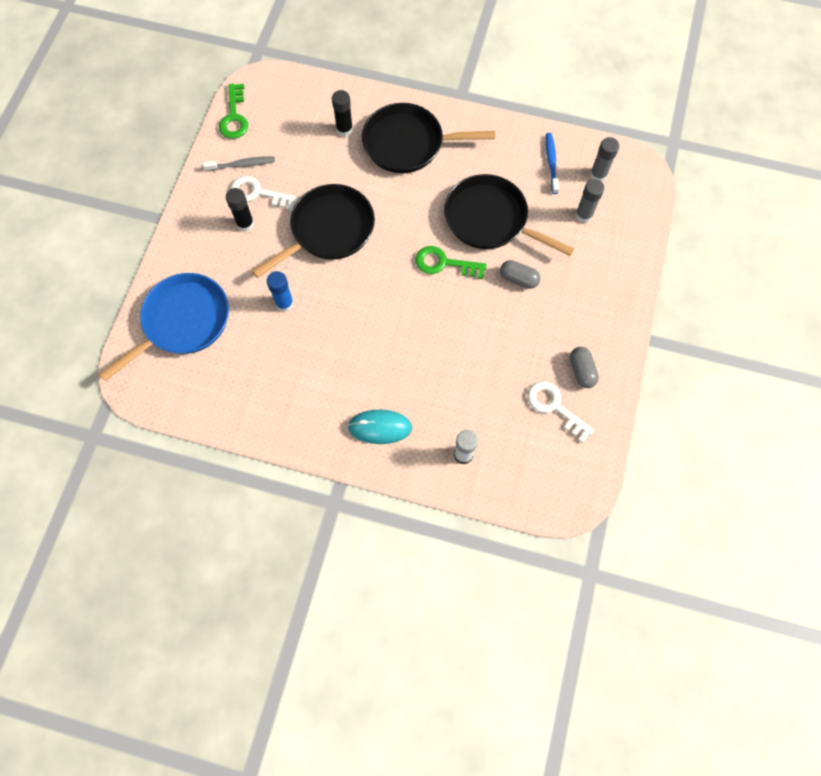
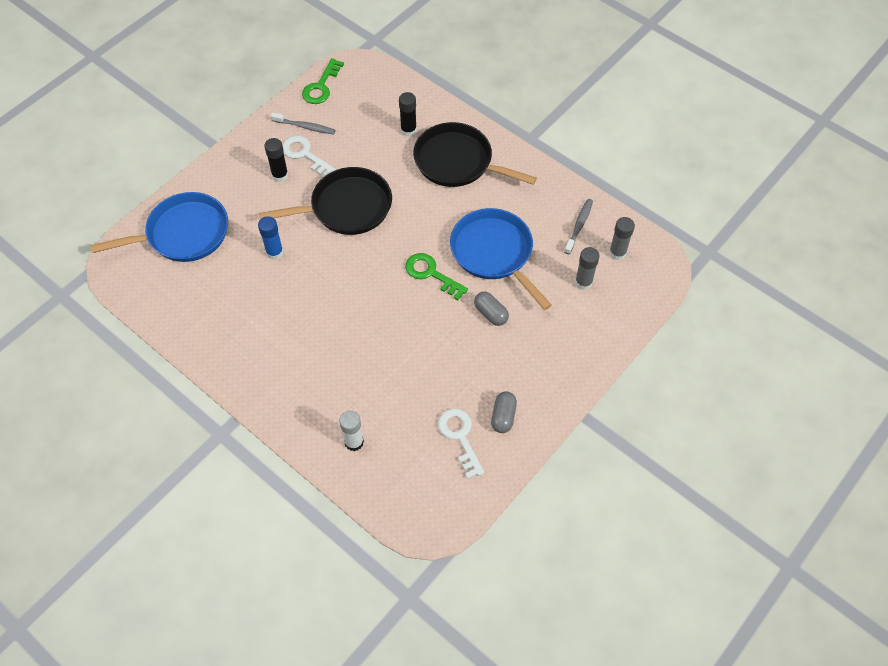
camera: 25 degrees right, 10 degrees down
turquoise mouse [348,410,412,444] -> none
black pan [444,174,574,256] -> blue pan [450,208,552,310]
blue toothbrush [546,133,559,194] -> grey toothbrush [564,199,593,254]

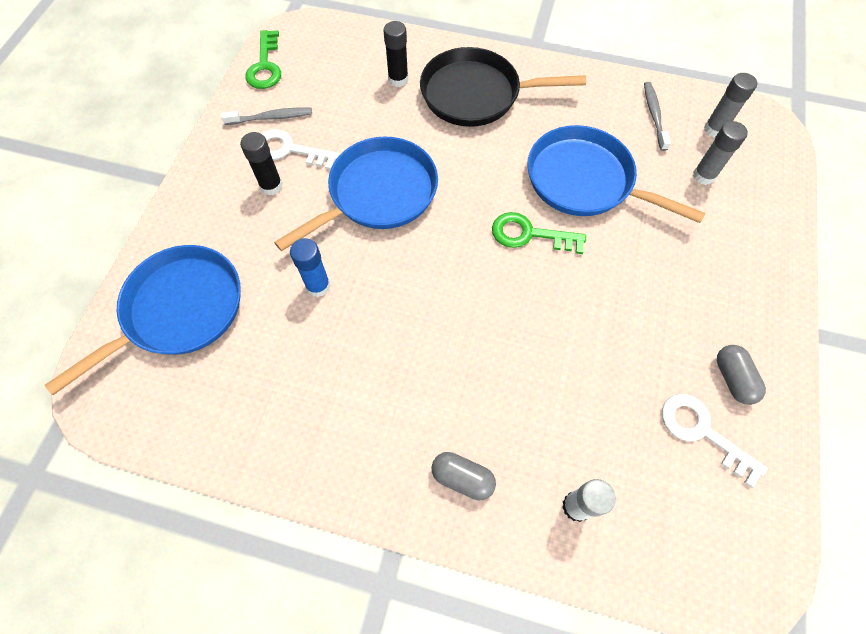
camera: 25 degrees left, 5 degrees up
black pan [259,167,392,235] -> blue pan [274,136,438,252]
grey capsule [474,292,509,326] -> grey capsule moved to [432,452,496,500]

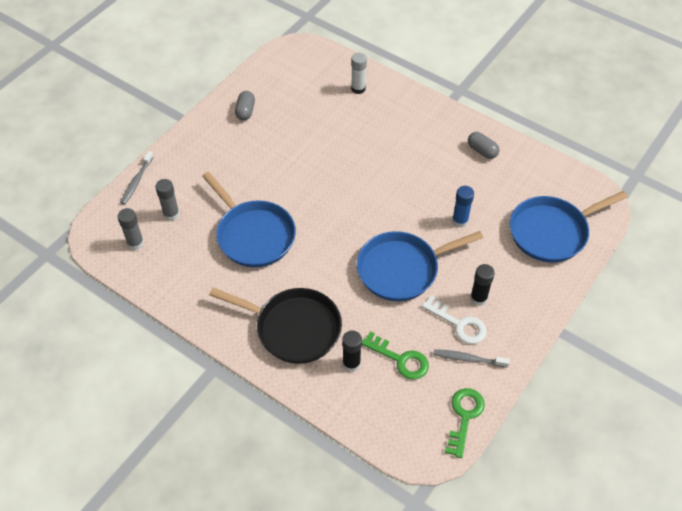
camera: 160 degrees left, 10 degrees down
grey capsule [432,452,496,500] -> grey capsule moved to [468,132,499,159]
green key [492,212,586,254] -> green key moved to [362,331,429,380]
grey toothbrush [644,82,671,151] -> grey toothbrush moved to [120,151,154,205]
white key [662,394,768,488] -> none

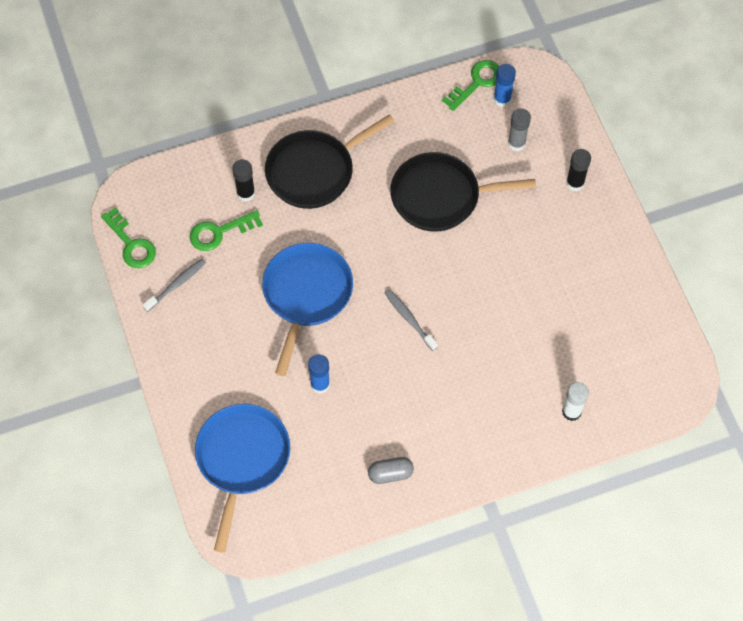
camera: 125 degrees right, 10 degrees up
grey glue stick [117,208,144,250] -> blue glue stick [493,64,516,107]
grey toothbrush [120,151,154,205] -> grey toothbrush moved to [385,289,438,351]
blue pan [202,172,296,267] -> black pan [390,152,536,232]
grey capsule [235,91,255,120] -> none
white key [422,295,487,344] -> none
black glue stick [470,264,495,306] -> black glue stick moved to [566,149,591,191]
none -> green key [442,60,499,111]

